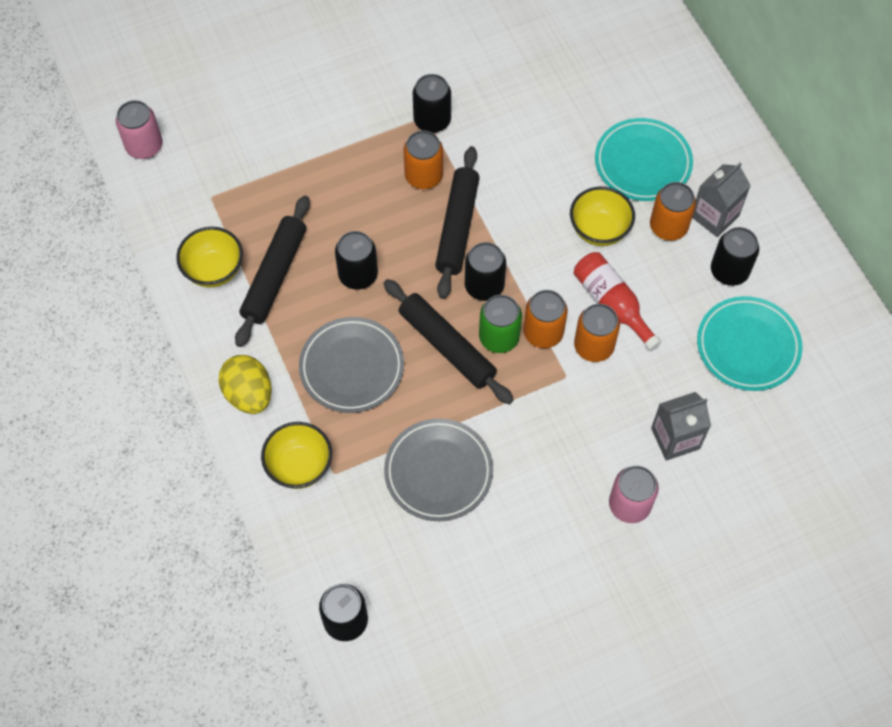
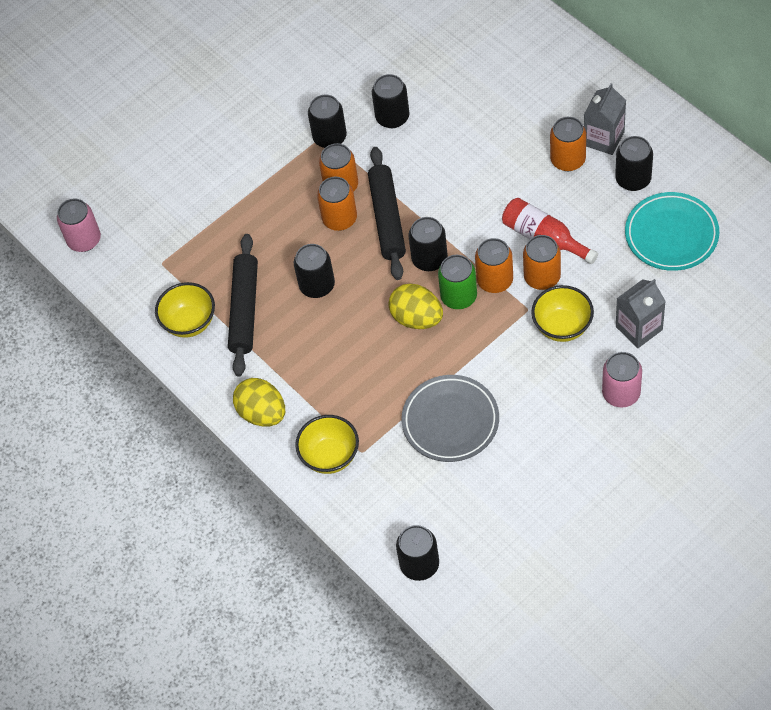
camera: 10 degrees left, 5 degrees down
grey plate [299,317,404,413] -> none
black rolling pin [383,279,514,404] -> yellow egg [388,283,443,329]
yellow bowl [570,187,635,246] -> yellow bowl moved to [531,285,594,342]
turquoise plate [595,118,693,201] -> none
none -> orange can [317,177,357,231]
none -> black can [372,74,410,128]

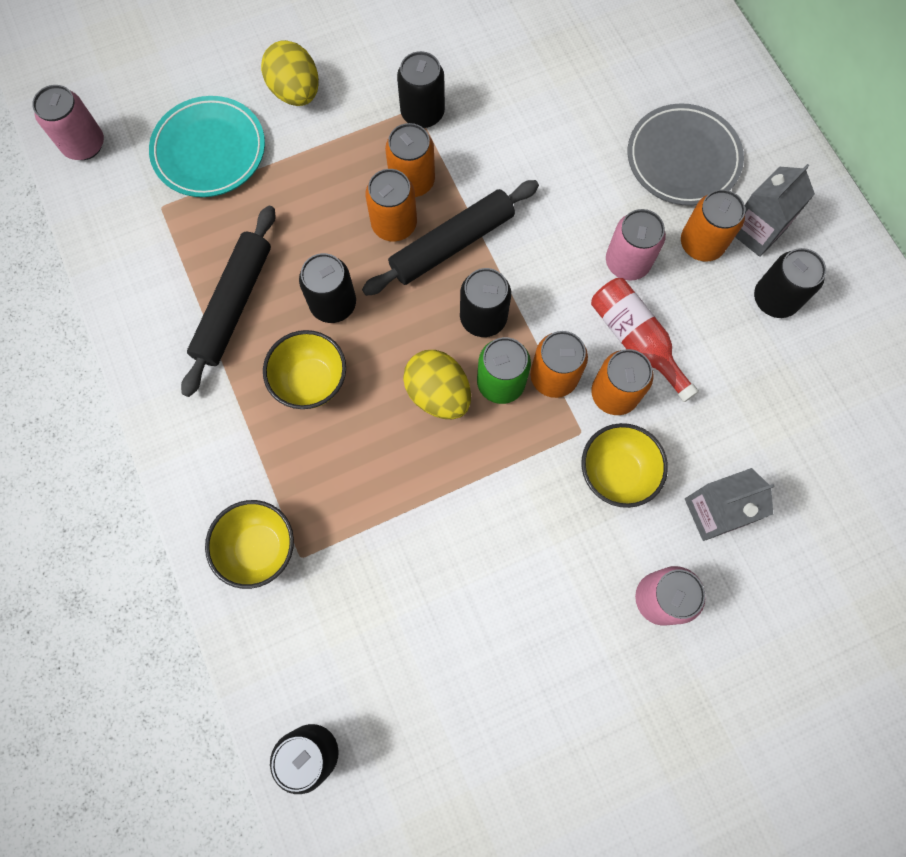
camera: 10 degrees right, 15 degrees up
yellow bowl [155,282,215,338] -> yellow bowl moved to [263,330,346,409]
yellow egg [233,378,285,427] -> yellow egg moved to [261,40,319,106]
black rolling pin [368,147,406,280] -> black rolling pin turned 45 degrees clockwise [362,180,539,296]
black can [372,74,410,128] -> none
grey plate [401,375,499,462] -> grey plate moved to [628,103,744,206]
turquoise plate [625,192,719,271] -> turquoise plate moved to [149,96,265,197]
none -> pink can [606,209,666,281]

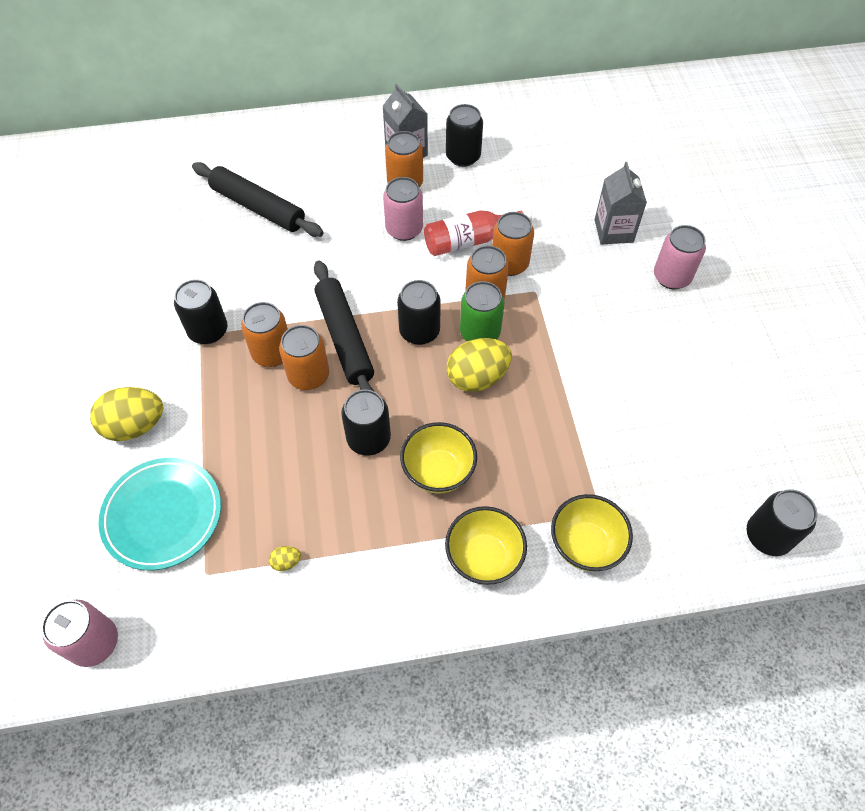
camera: 75 degrees left, 15 degrees down
black rolling pin [181,206,275,397] -> black rolling pin moved to [192,162,324,237]
yellow bowl [582,423,668,508] -> yellow bowl moved to [445,506,527,585]
grey plate [628,103,744,206] -> none
none -> yellow egg [269,546,301,571]

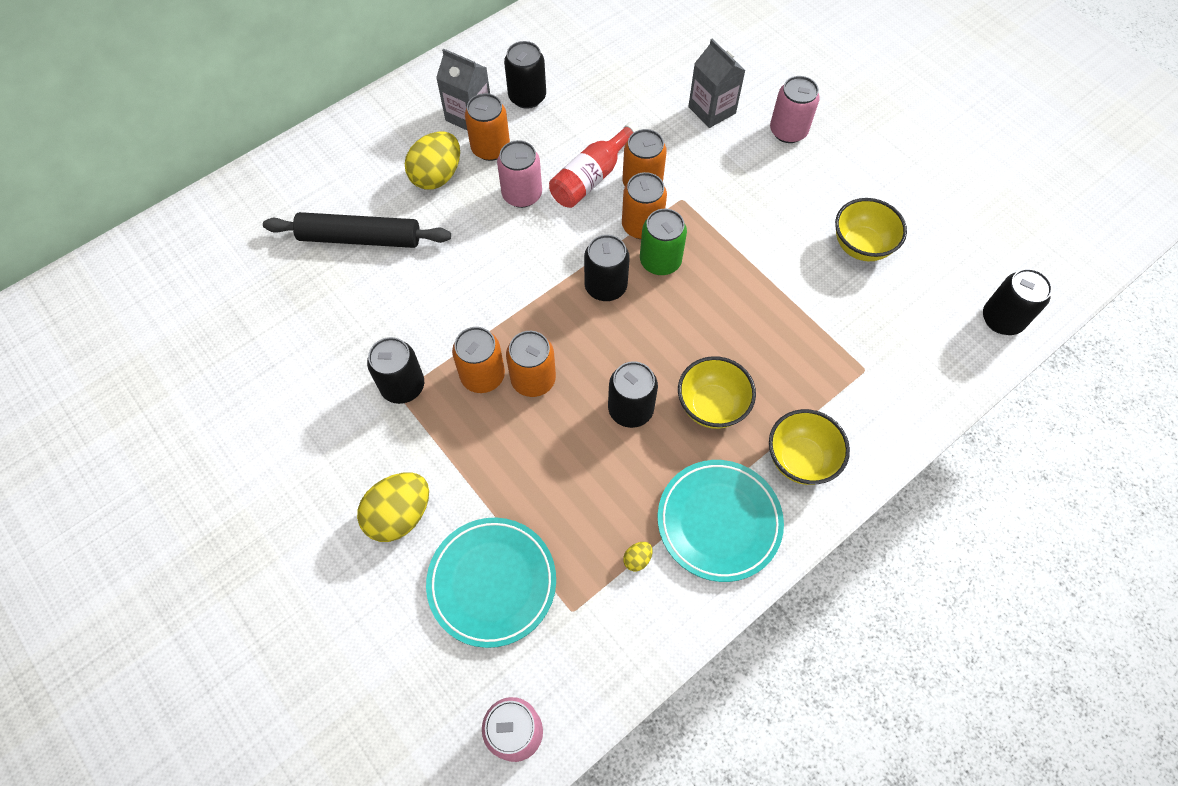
camera: 30 degrees left, 5 degrees up
black rolling pin [314,260,375,392] -> none
yellow egg [447,338,512,392] -> yellow egg moved to [405,132,460,190]
yellow bowl [551,494,633,572] -> yellow bowl moved to [835,198,907,261]
none -> turquoise plate [658,460,784,582]

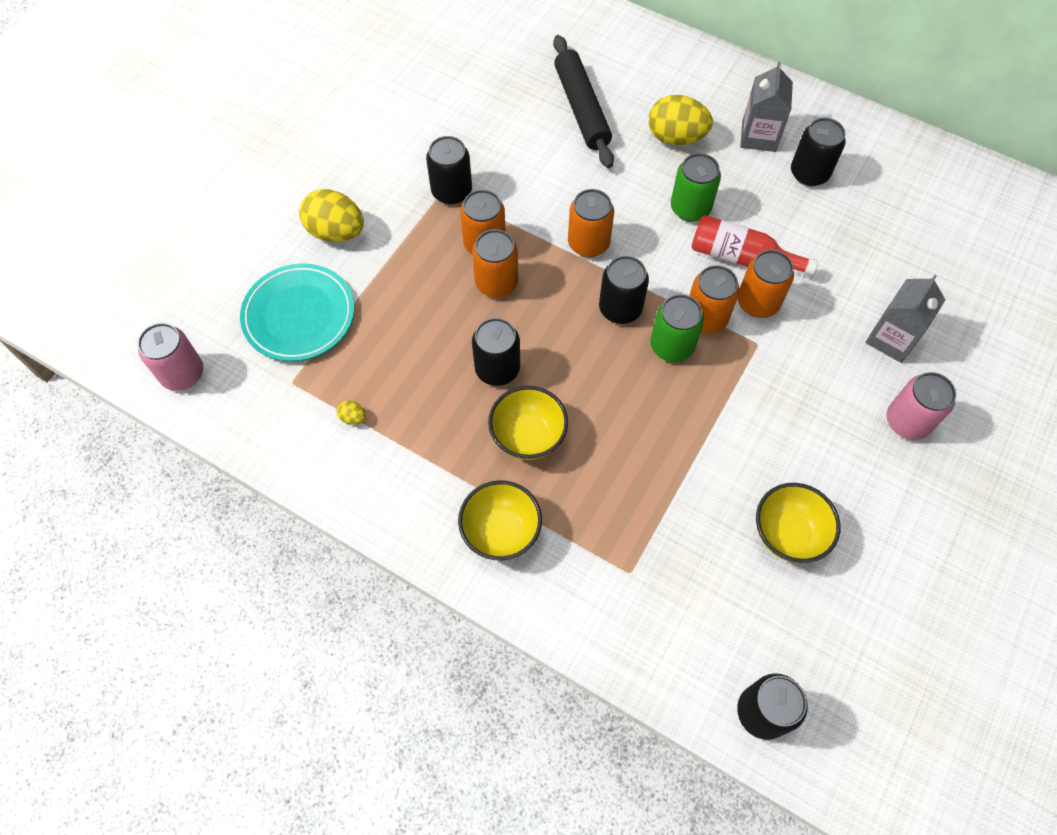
camera: 70 degrees right, 0 degrees up
orange can [465,93,510,161] -> orange can moved to [568,189,614,257]
pink can [497,140,542,208] -> green can [671,153,721,222]
turquoise plate [658,460,784,582] -> none

